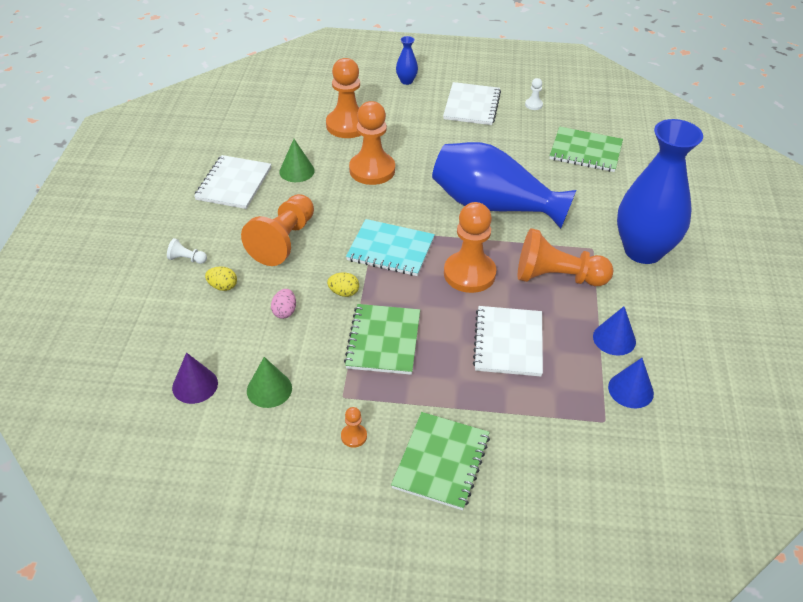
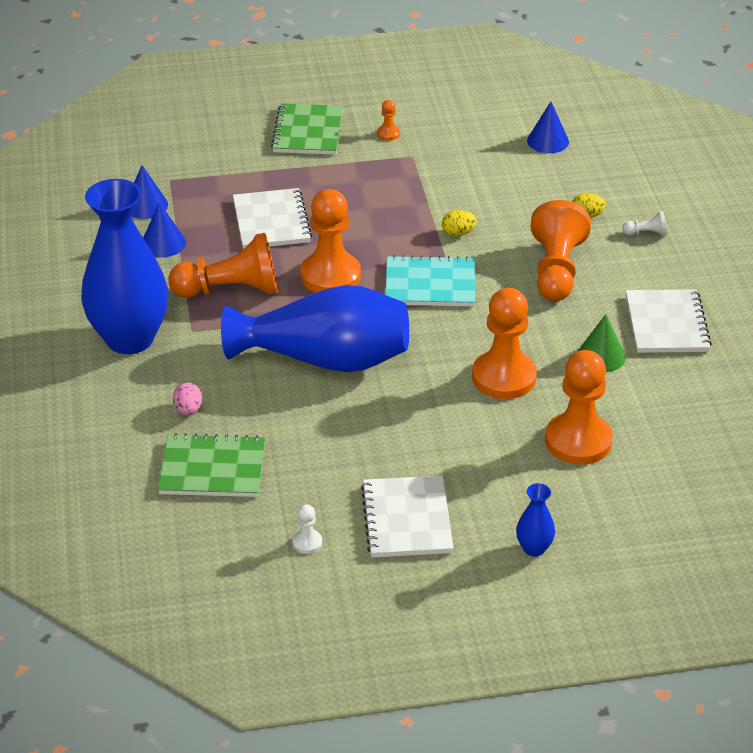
camera: 165 degrees right, 5 degrees down
purple cone [172,352,218,404] -> blue cone [527,102,569,153]
green cone [247,357,292,408] -> none
pink egg [271,289,296,319] -> pink egg moved to [173,382,202,416]
green notebook [344,304,420,375] -> none

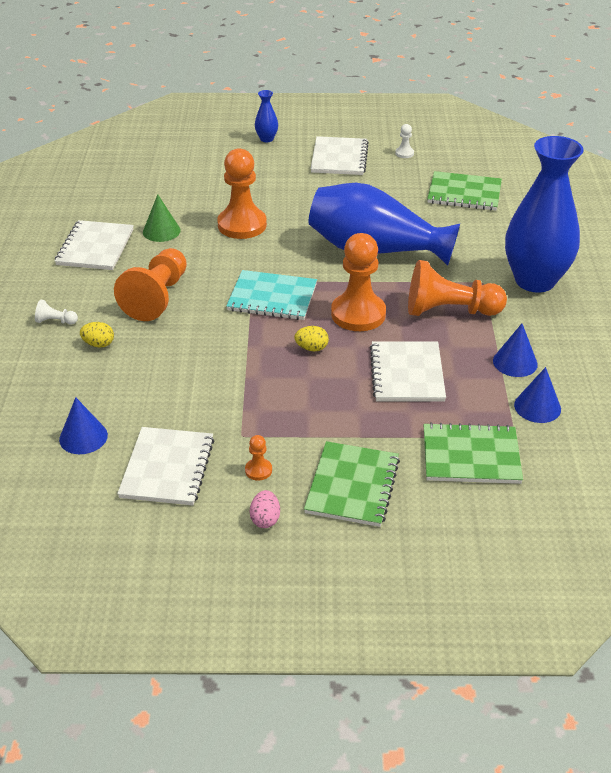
camera: 170 degrees left, 0 degrees up
pink egg [173,382,202,416] -> pink egg moved to [250,490,280,528]
yellow egg [442,210,477,237] -> yellow egg moved to [294,326,329,351]
orange pawn [545,350,613,465] -> none
none -> white notebook [117,427,214,505]
none -> green notebook [423,422,523,484]

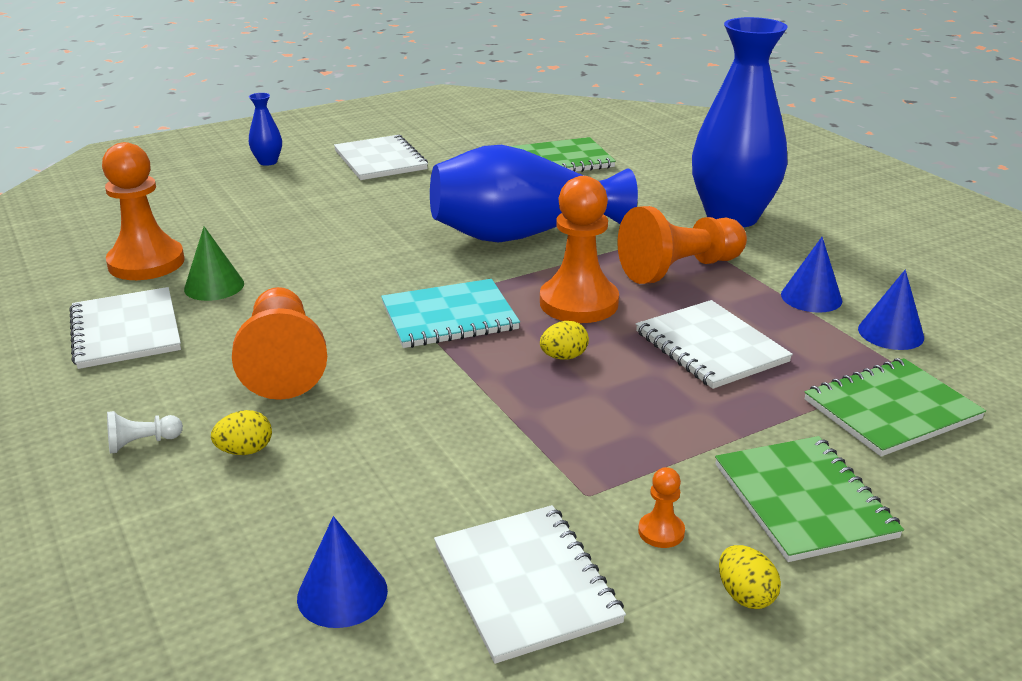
camera: 30 degrees left, 10 degrees down
orange pawn [217,148,267,239] -> orange pawn moved to [102,142,185,280]
pink egg [250,490,280,528] -> yellow egg [719,545,781,609]
white pawn [395,124,414,158] -> none

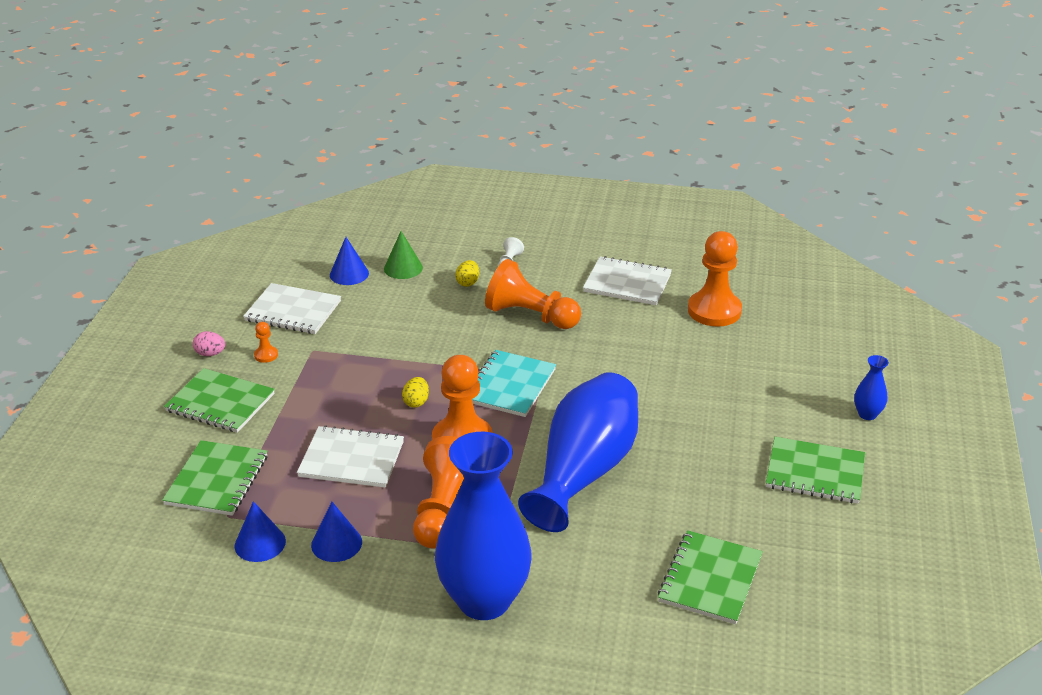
camera: 130 degrees right, 5 degrees up
green cone [184,226,244,301] -> green cone moved to [384,231,423,279]
white notebook [334,135,428,180] -> green notebook [766,437,865,504]
yellow egg [719,545,781,609] -> pink egg [193,331,225,356]

